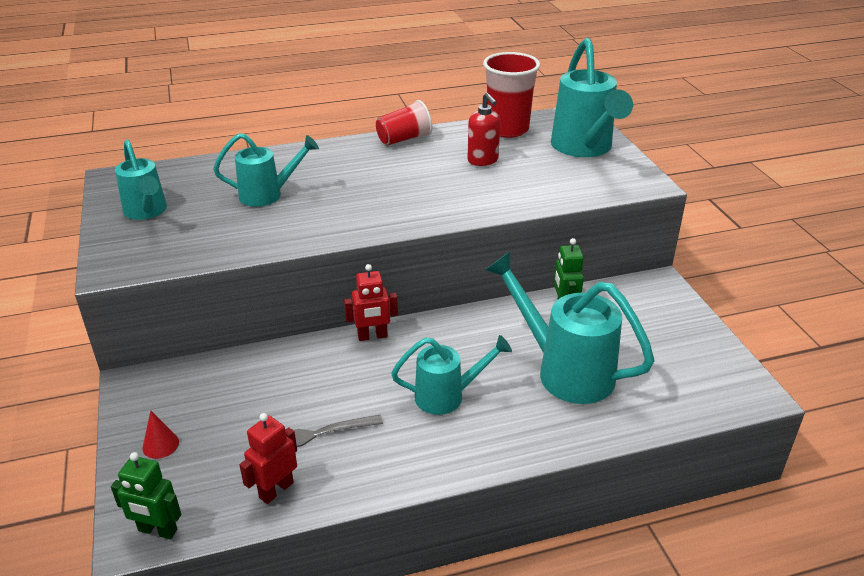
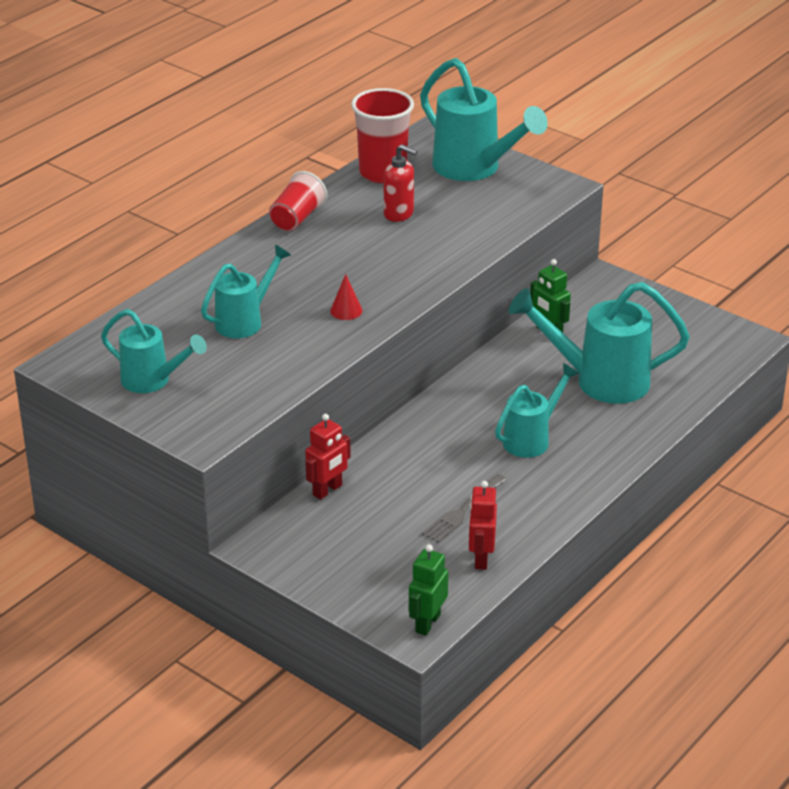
camera: 35 degrees left, 0 degrees up
green robot [111,452,181,539] -> green robot turned 135 degrees clockwise [409,544,448,636]
red cone [142,411,179,459] -> red cone moved to [330,274,362,320]
red robot [344,264,398,341] -> red robot moved to [305,414,351,500]

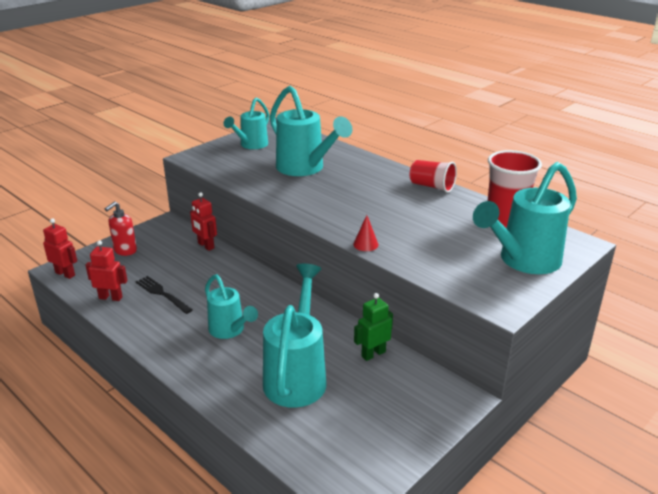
camera: 95 degrees right, 5 degrees down
turquoise watering can [201,245,291,338] -> turquoise watering can [270,86,353,176], size x1.62
red cone [330,274,362,320] -> red cone moved to [353,215,378,251]
red soap dispenser [384,144,418,222] -> red soap dispenser moved to [105,201,137,256]
green robot [409,544,448,636] -> red robot [43,219,77,279]
grey fork [422,474,507,543] -> black fork [136,276,193,314]

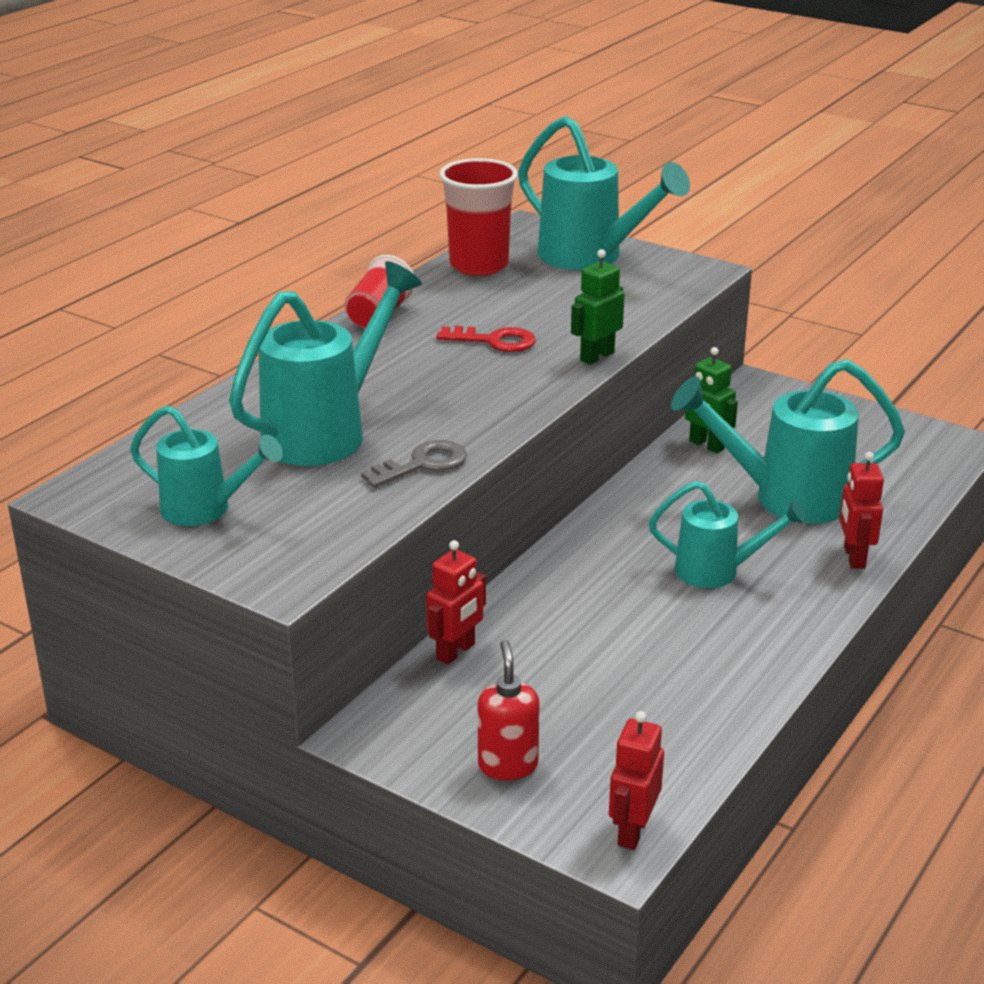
camera: 100 degrees left, 0 degrees up
red robot [85,240,128,301] -> red robot moved to [839,452,884,569]
red soap dispenser [105,201,137,256] -> red soap dispenser turned 120 degrees counterclockwise [478,640,540,780]
black fork [136,276,193,314] -> none
turquoise watering can [205,274,258,339] -> turquoise watering can turned 60 degrees clockwise [649,481,807,588]
red cone [353,215,378,251] -> green robot [571,249,625,365]
none -> grey key [361,440,467,488]
none -> red key [437,326,536,352]

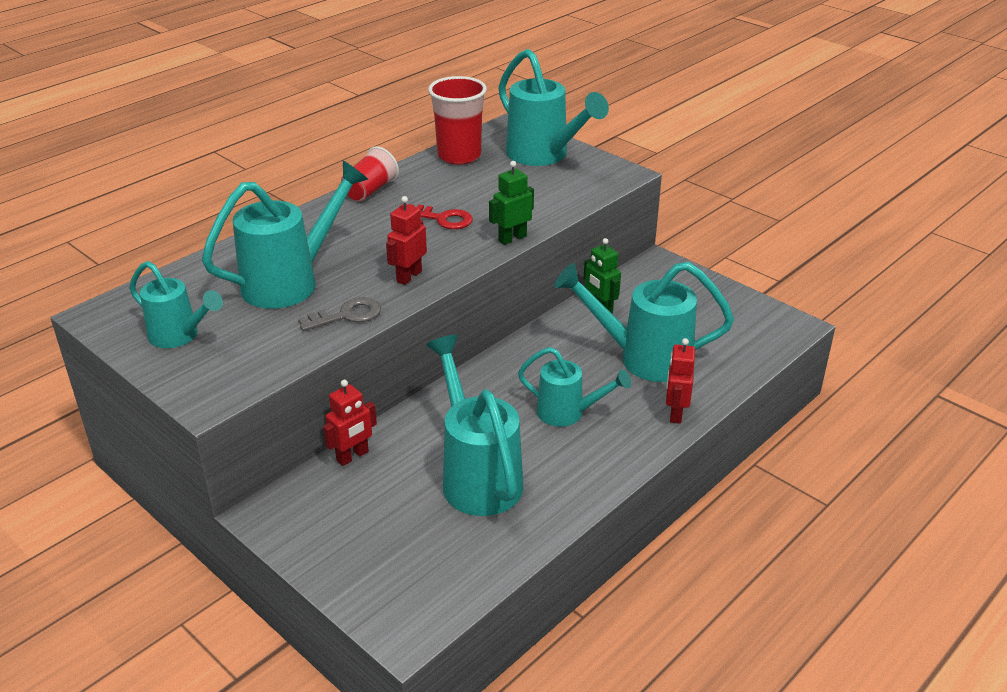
camera: 10 degrees right, 5 degrees up
red soap dispenser [478,640,540,780] -> none
red robot [609,711,664,850] -> red robot moved to [386,196,427,285]
none -> turquoise watering can [426,335,524,516]

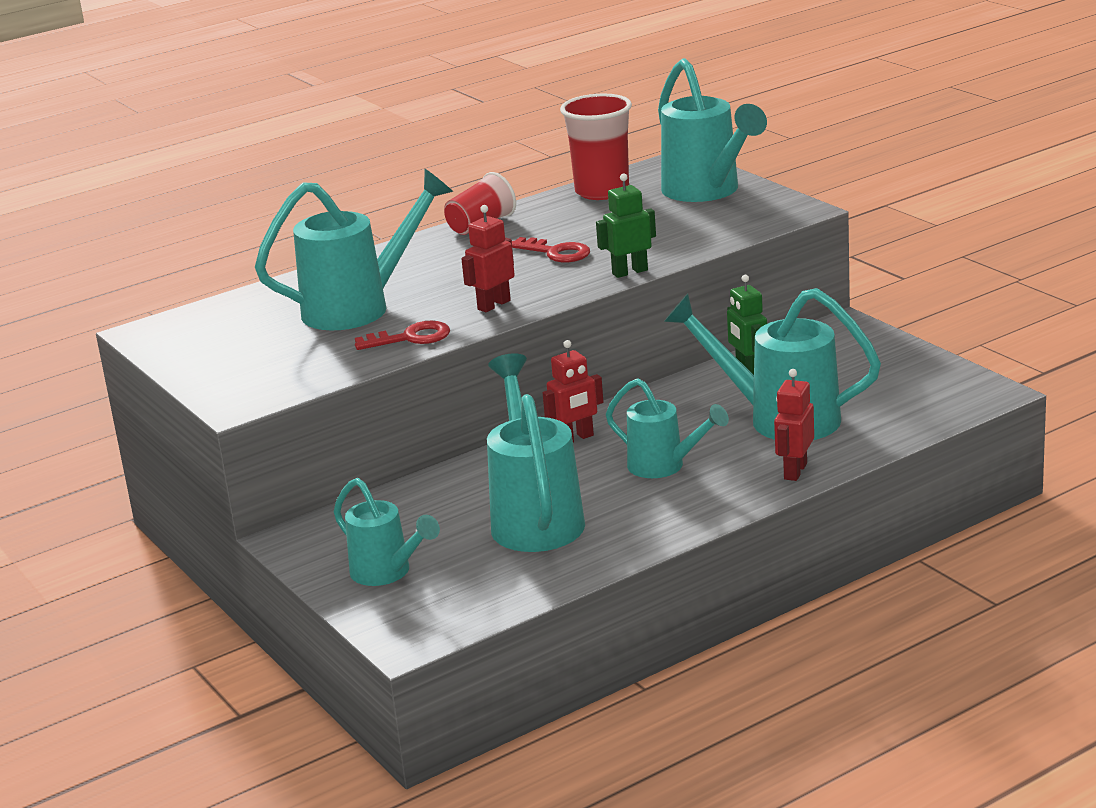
camera: 15 degrees right, 10 degrees down
turquoise watering can [129,261,223,348] -> turquoise watering can moved to [334,478,440,586]
grey key [298,297,381,331] -> red key [355,321,450,350]
red robot [323,380,377,466] -> red robot moved to [543,340,603,442]

